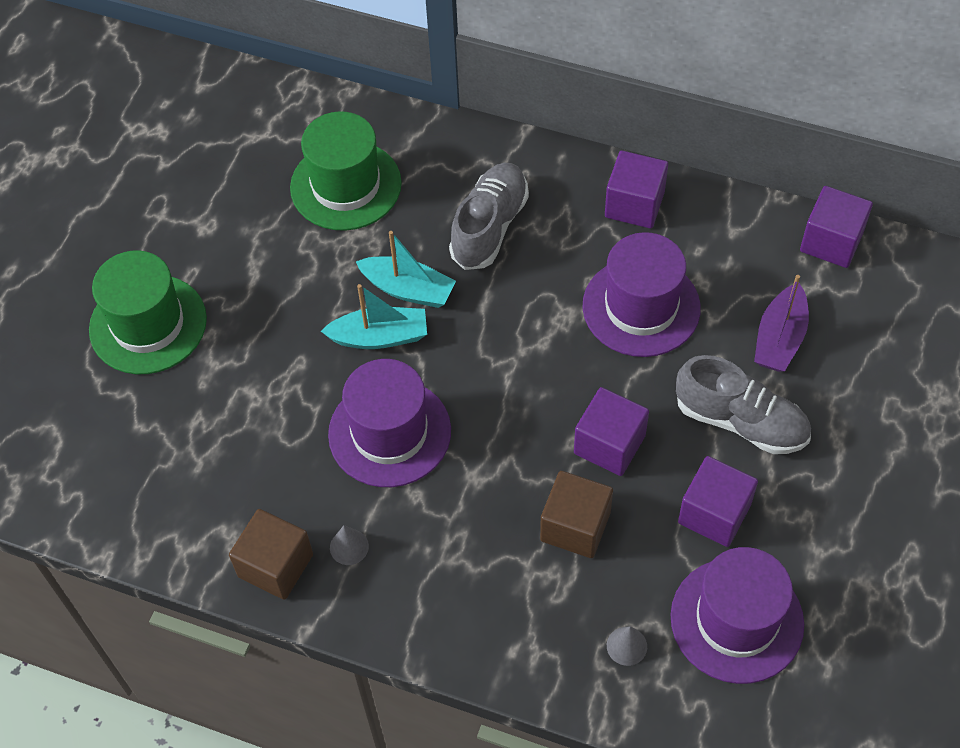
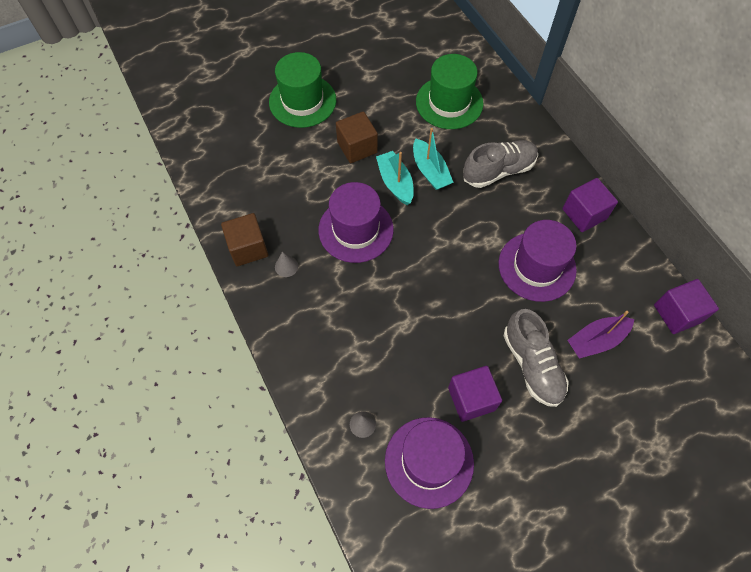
camera: 40 degrees right, 5 degrees up
turquoise boat [321,284,427,349] -> turquoise boat turned 150 degrees counterclockwise [376,151,414,205]
brown cube [540,471,613,558] -> brown cube moved to [336,111,378,163]
purple cube [574,387,649,476] -> none

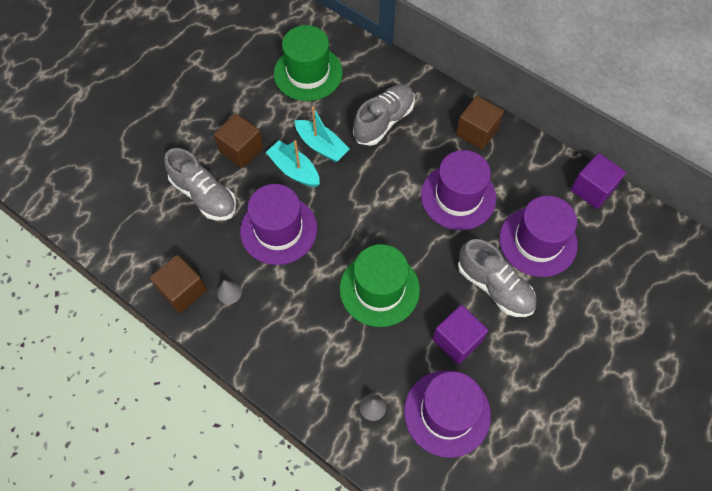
camera: 25 degrees left, 0 degrees up
green hat [269,52,336,128] -> green hat moved to [340,244,420,327]
purple cube [563,178,618,232] -> brown cube [456,96,504,150]
purple boat [567,311,634,359] -> purple hat [499,196,578,277]
none -> grey shoe [164,148,236,220]

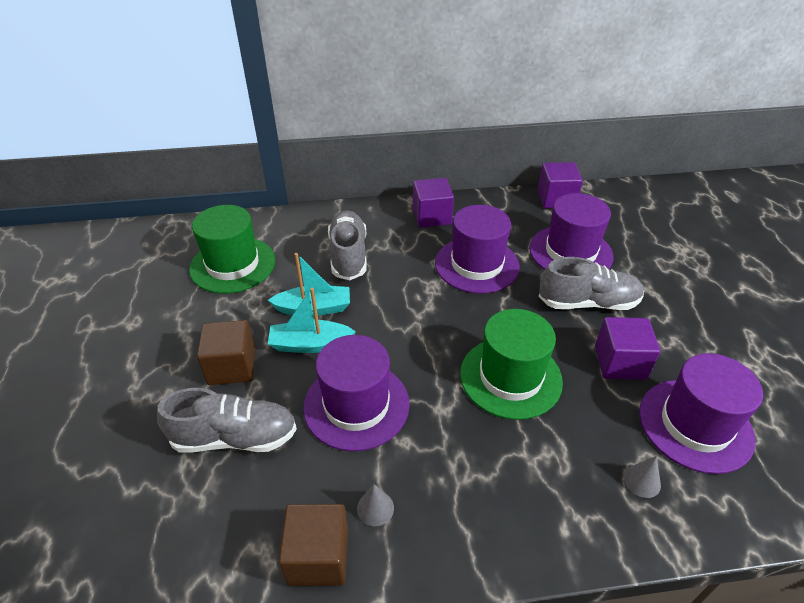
camera: 45 degrees left, 20 degrees down
brown cube [456,96,504,150] -> purple cube [413,178,454,228]

